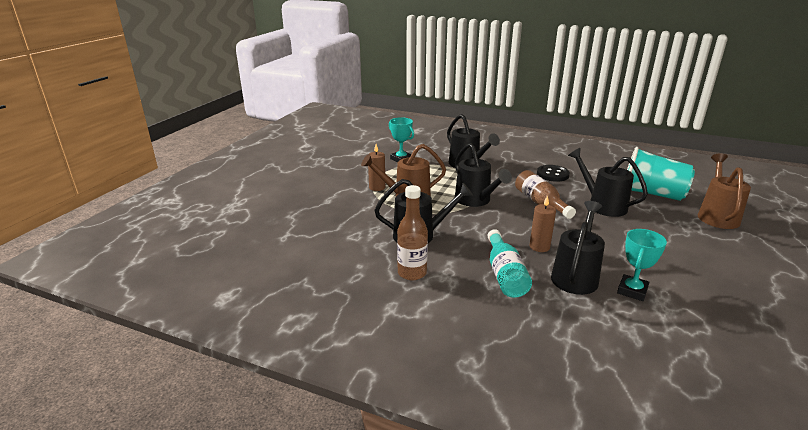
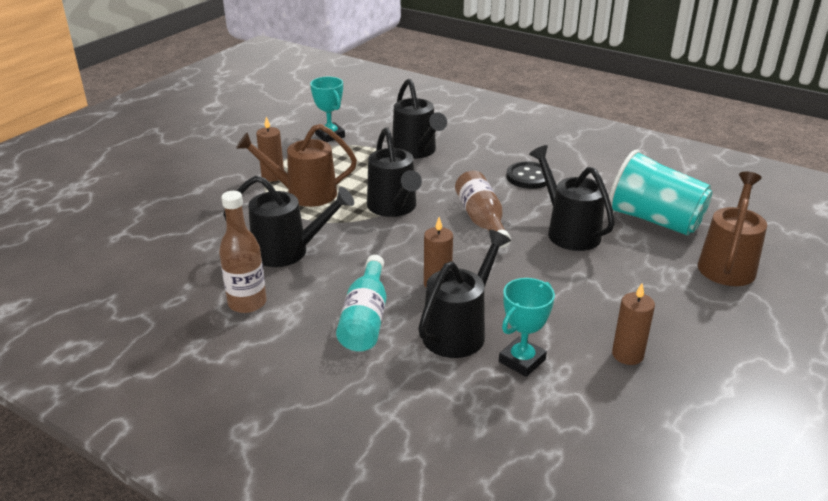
camera: 10 degrees right, 5 degrees up
none -> brown candle [612,284,655,365]

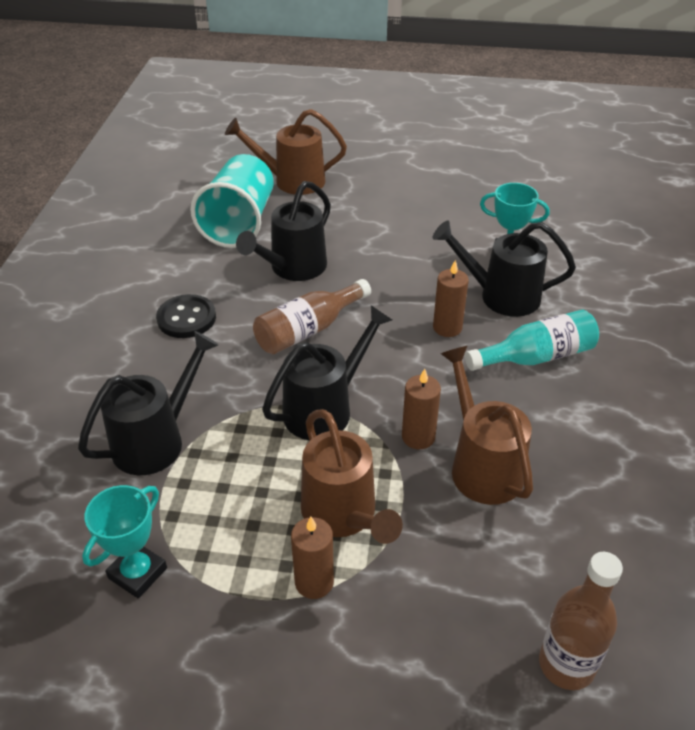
camera: 115 degrees left, 10 degrees up
brown bottle [219,191,267,313] -> brown bottle moved to [539,552,623,690]
black watering can [223,176,354,267] -> brown watering can [441,346,533,505]
brown candle [612,284,655,365] -> brown candle moved to [402,369,441,449]

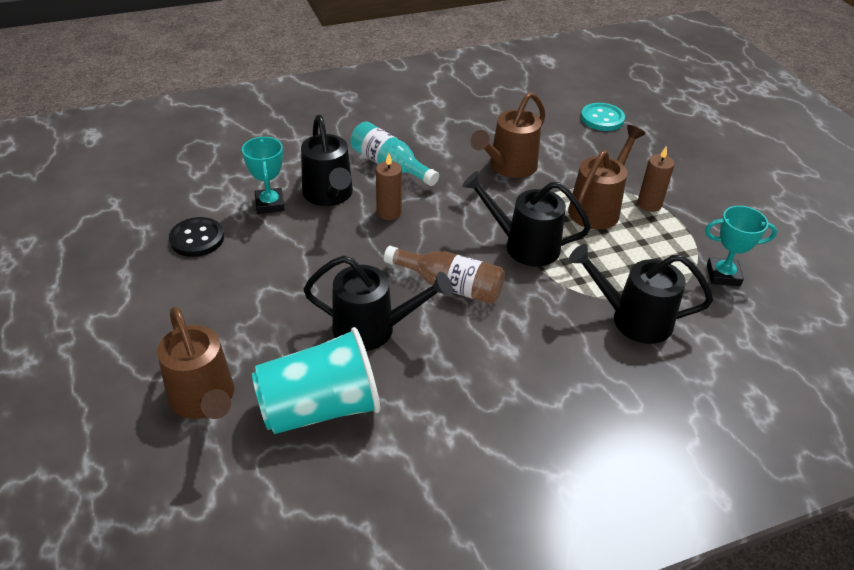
camera: 120 degrees left, 0 degrees up
black button [156,294,216,338] -> black button moved to [169,217,224,257]
brown candle [402,369,441,449] -> none
brown bottle [539,552,623,690] -> turquoise button [581,103,625,131]

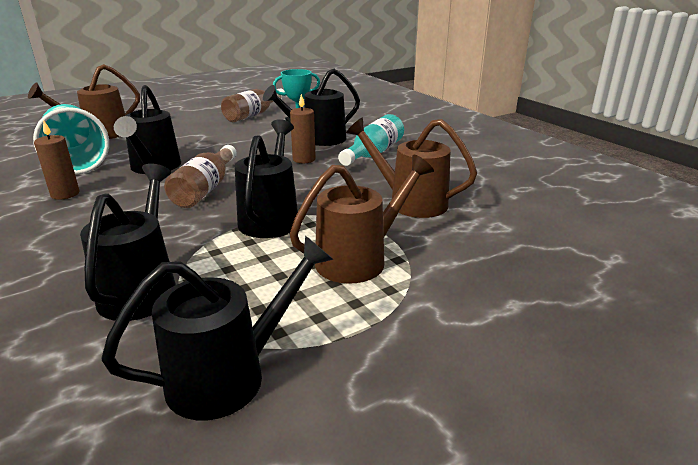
camera: 80 degrees right, 15 degrees down
black button [169,217,224,257] -> brown bottle [221,88,286,122]
brown watering can [568,125,646,230] -> brown watering can turned 60 degrees counterclockwise [289,155,434,284]
turquoise button [581,103,625,131] -> none
brown candle [637,147,675,212] -> brown candle moved to [34,120,80,200]
turquoise trophy [705,206,777,286] -> black watering can [101,236,334,420]

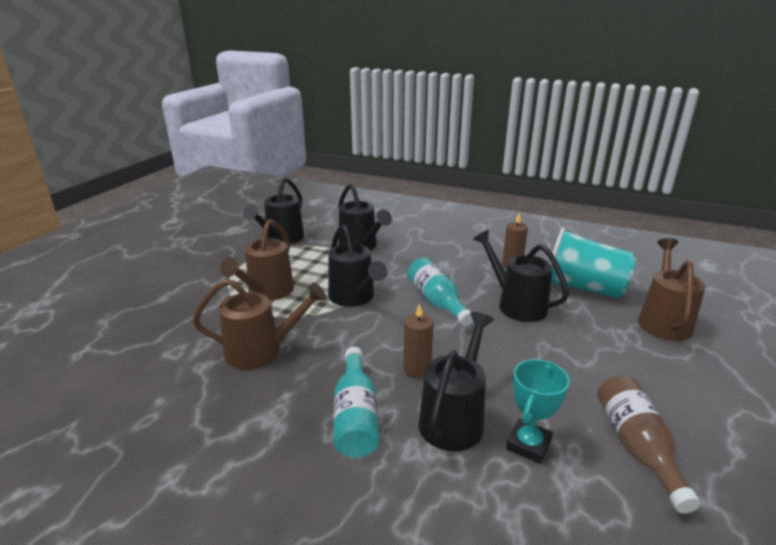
camera: 145 degrees right, 0 degrees up
brown bottle [164,145,237,208] -> turquoise bottle [407,258,473,327]

